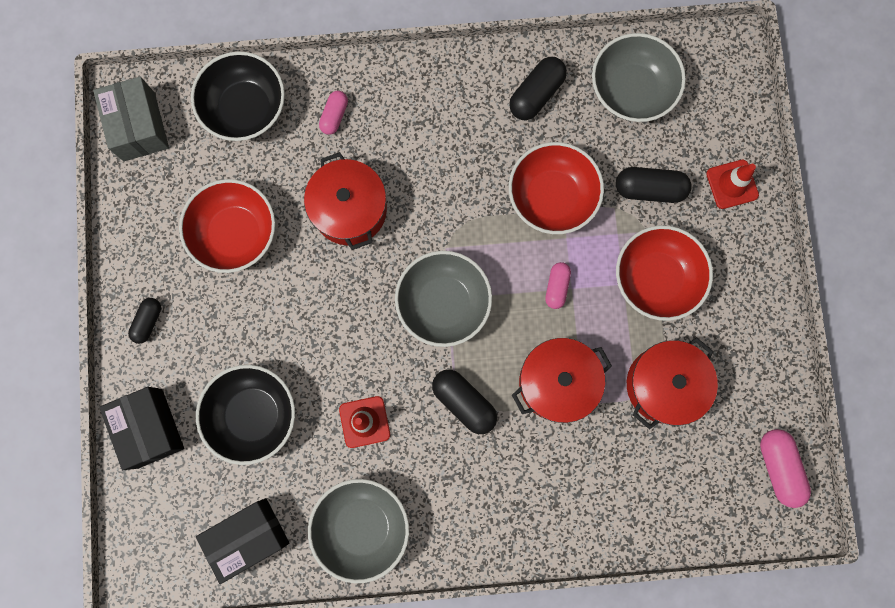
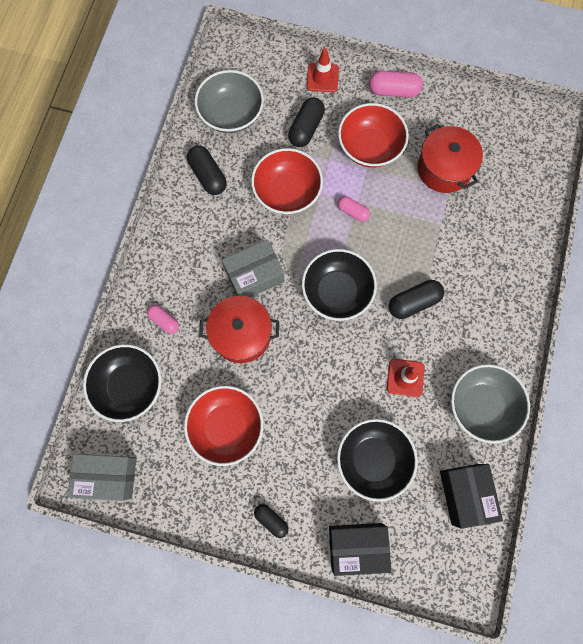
camera: 70 degrees left, 5 degrees down
grey bowl [395,251,492,347] -> black bowl [302,249,377,321]
red pot [512,338,612,423] -> none
pink capsule [760,429,811,508] -> pink capsule moved to [369,70,423,98]
none -> grey box [222,239,284,297]

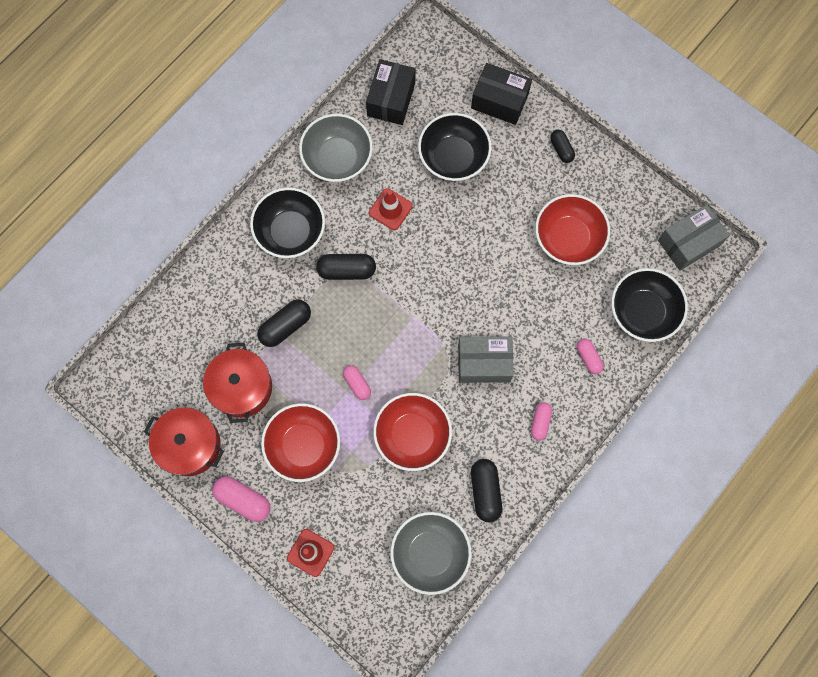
camera: 155 degrees left, 0 degrees up
grey box [67,454,137,501] -> grey box turned 60 degrees counterclockwise [658,204,730,271]
red pot [199,296,279,363] -> red pot moved to [144,407,224,476]
black capsule [288,97,325,147] -> black capsule moved to [257,300,311,347]
black bowl [302,249,377,321] -> black bowl moved to [250,187,325,258]
none -> pink capsule [531,402,552,441]

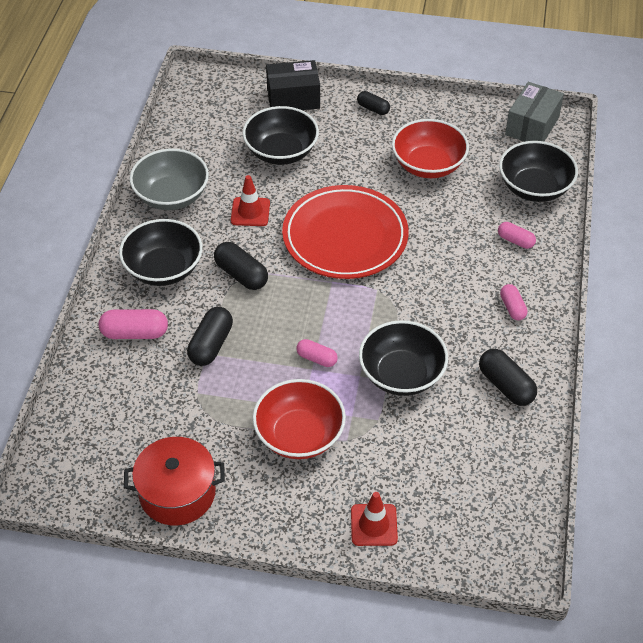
camera: 30 degrees left, 25 degrees down
red pot [203,343,272,423] -> none
pink capsule [212,477,270,522] -> pink capsule moved to [99,309,168,339]
black capsule [316,254,376,280] -> black capsule turned 75 degrees clockwise [214,242,268,290]
black box [366,59,416,125] -> none
red bowl [373,393,452,471] -> black bowl [359,320,448,396]
grey bowl [390,512,472,595] -> none
grey box [458,336,514,383] -> none
none -> red plate [282,185,409,279]

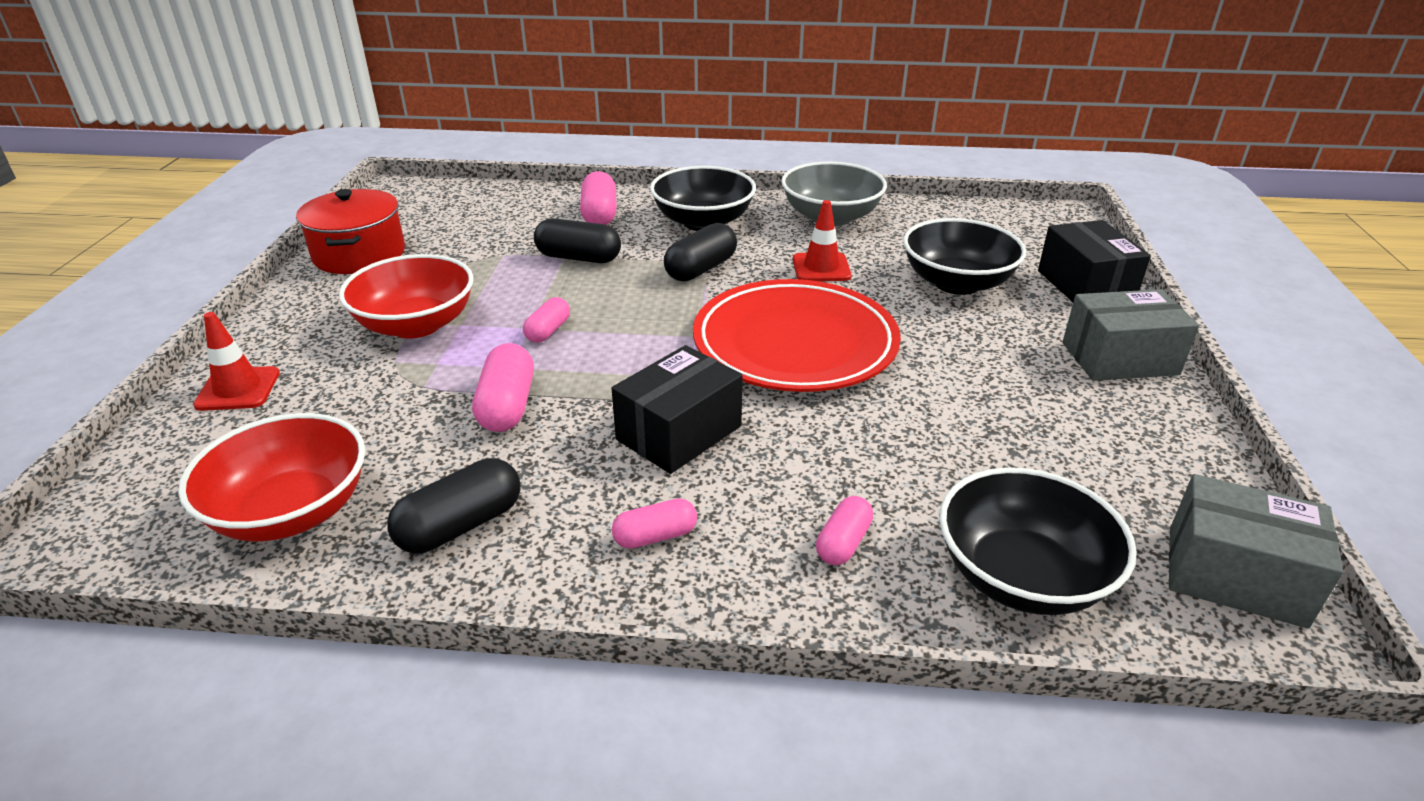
camera: 85 degrees right, 15 degrees down
black capsule [357,91,390,115] -> grey box [1062,289,1199,381]
black bowl [359,320,448,396] -> pink capsule [472,343,534,432]
red bowl [392,119,469,178] -> red bowl moved to [178,413,365,541]
none -> black box [612,345,743,474]

